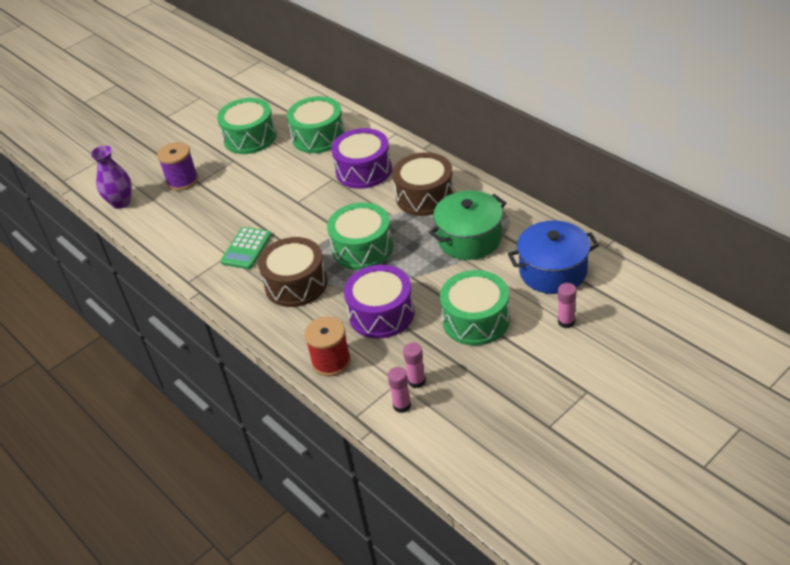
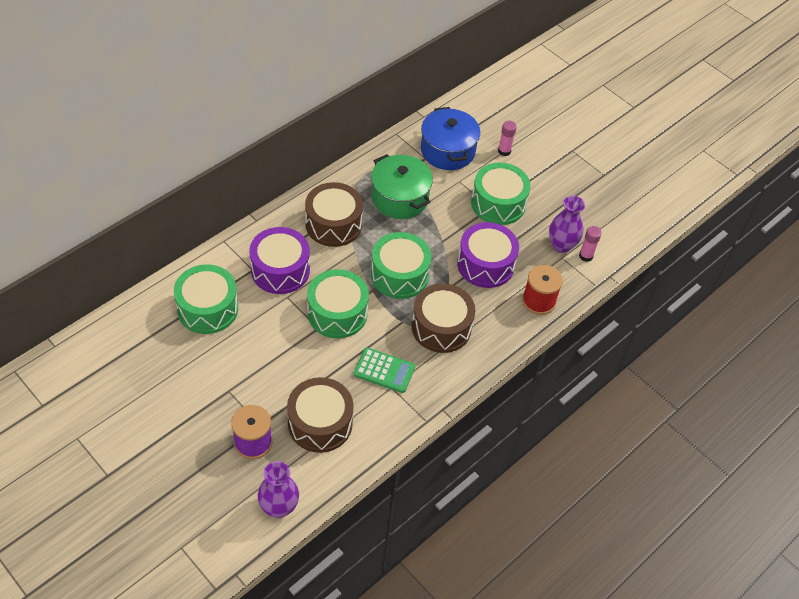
camera: 100 degrees left, 10 degrees up
green drum [217,98,276,154] -> green drum moved to [307,269,369,338]
pink glue stick [403,343,426,388] -> purple vase [549,196,585,253]
none -> brown drum [287,377,354,453]

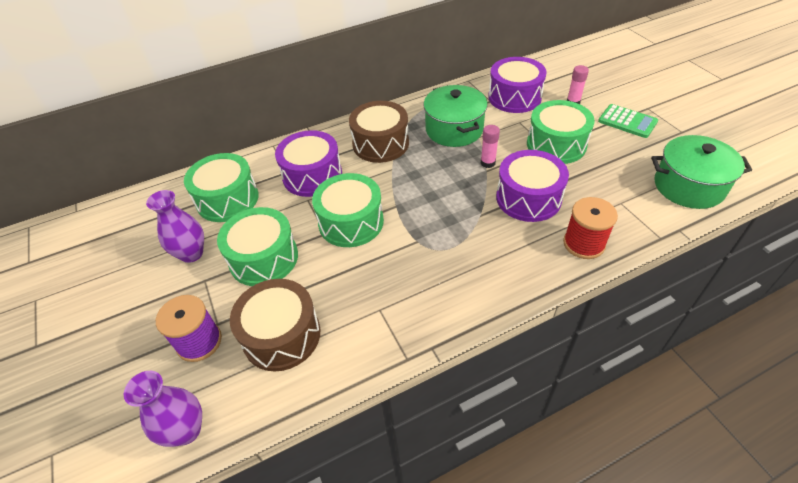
camera: 25 degrees right, 5 degrees down
green calculator [354,348,415,393] -> green calculator moved to [598,104,658,138]
green drum [371,232,431,299] -> green drum moved to [217,207,298,286]
brown drum [412,284,475,353] -> none
blue pot [421,107,480,170] -> purple drum [488,57,547,113]
purple vase [549,196,585,253] -> purple vase moved to [146,190,204,263]
pink glue stick [579,226,602,262] -> pink glue stick moved to [481,125,500,168]
none -> green pot [651,135,752,209]

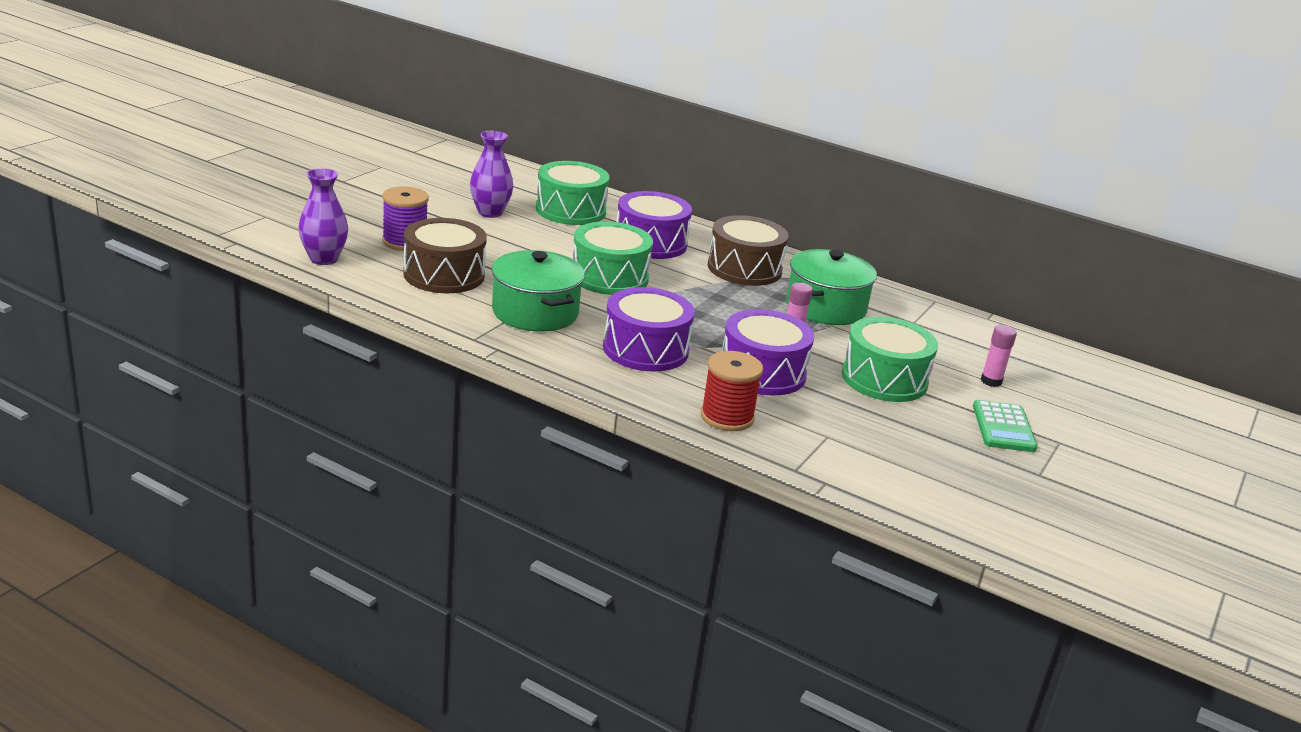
camera: 50 degrees right, 20 degrees down
green drum [217,207,298,286] -> none
purple drum [488,57,547,113] -> purple drum moved to [603,287,695,371]
green pot [651,135,752,209] -> green pot moved to [491,250,585,332]

